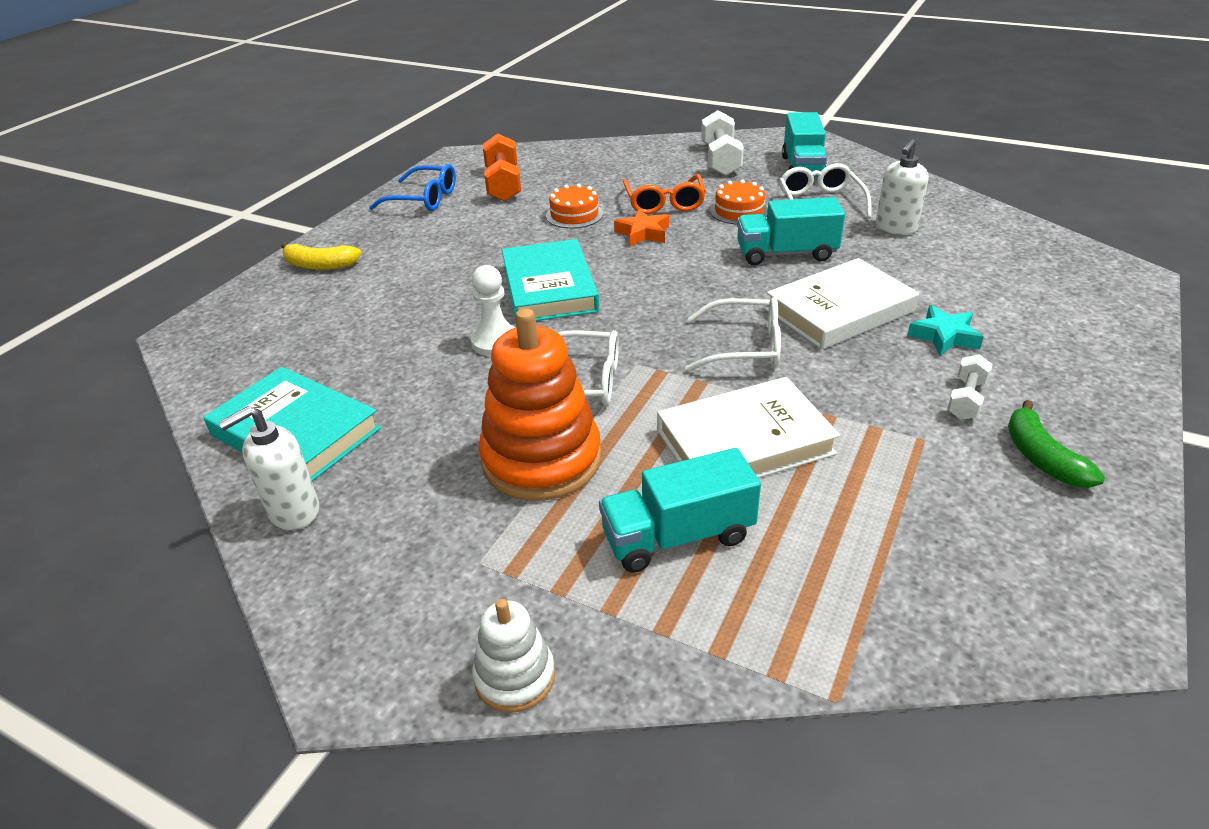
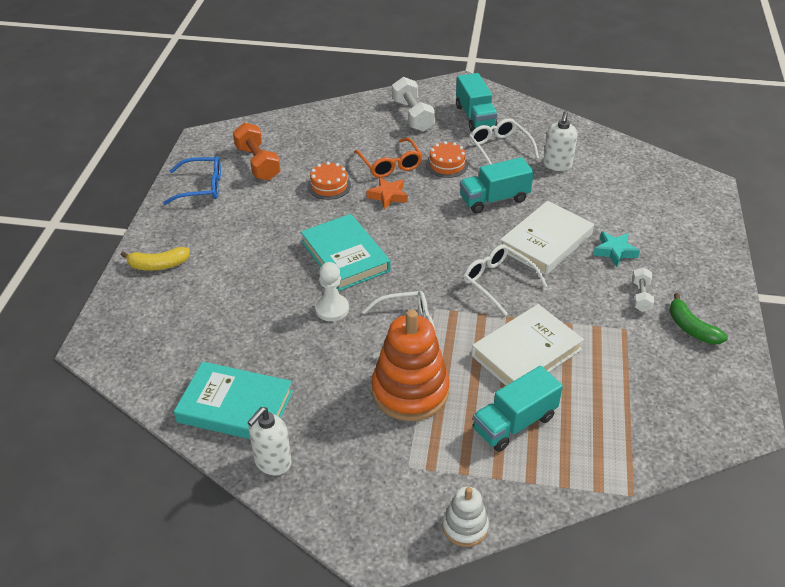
camera: 20 degrees left, 5 degrees up
white glasses [685,297,781,372] -> white glasses turned 120 degrees counterclockwise [463,244,548,316]

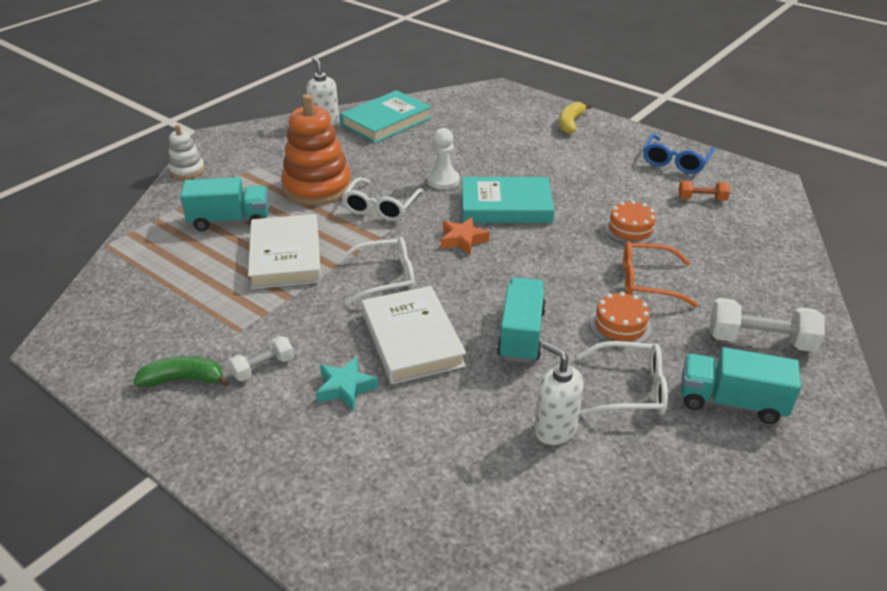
camera: 120 degrees right, 5 degrees down
orange dumbbell [233,123,281,181] -> orange dumbbell [678,181,730,201], size x0.58
orange star [367,177,408,210] -> orange star moved to [441,217,490,255]
turquoise truck [473,366,563,452] -> turquoise truck turned 90 degrees clockwise [180,177,269,231]
white dumbbell [632,267,654,312] -> white dumbbell turned 75 degrees counterclockwise [228,336,294,381]

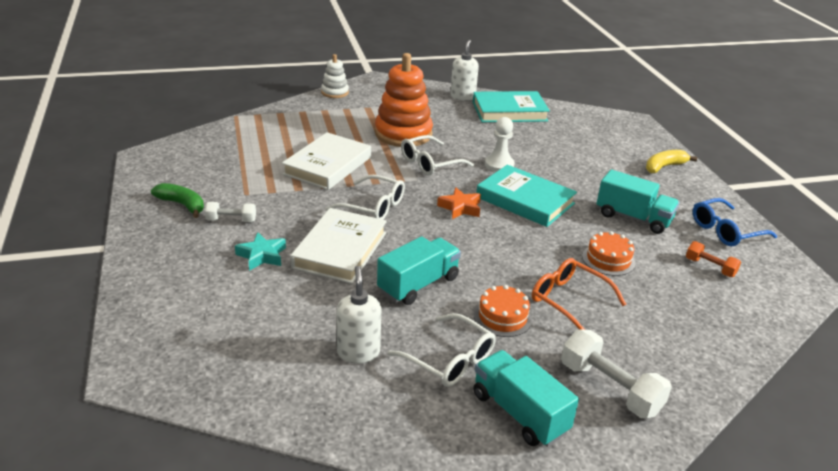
camera: 35 degrees right, 5 degrees down
turquoise truck [180,177,269,231] -> turquoise truck moved to [596,169,679,234]

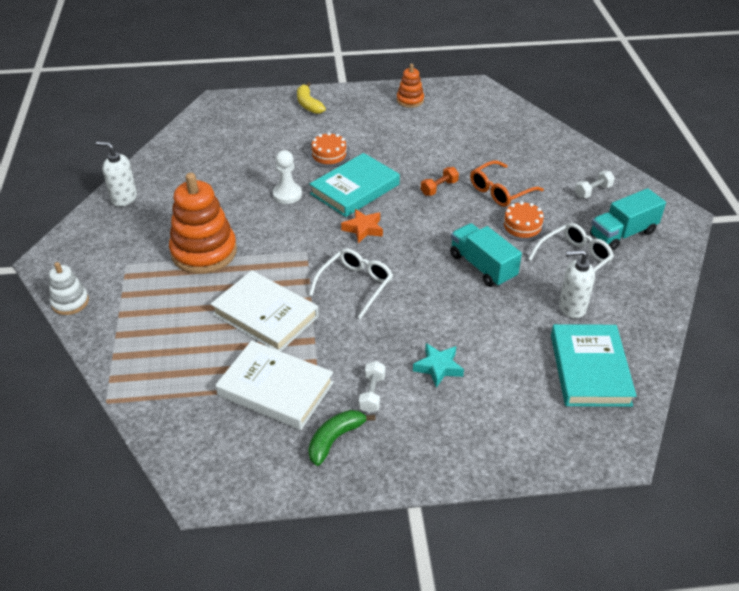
camera: 80 degrees left, 10 degrees up
white book [290,208,387,284] -> white book moved to [216,340,334,430]
white glasses [401,135,474,176] -> none
turquoise book [473,91,550,122] -> turquoise book moved to [551,324,637,407]
white dumbbell [561,330,672,418] -> white dumbbell [575,171,615,198], size x0.58
orange cake [582,231,635,276] -> orange cake moved to [309,132,350,168]
turquoise truck [596,169,679,234] -> none
orange dumbbell [686,241,741,277] -> orange dumbbell moved to [421,167,459,196]
blue glasses [693,198,777,246] -> orange stacking toy [397,64,424,108]

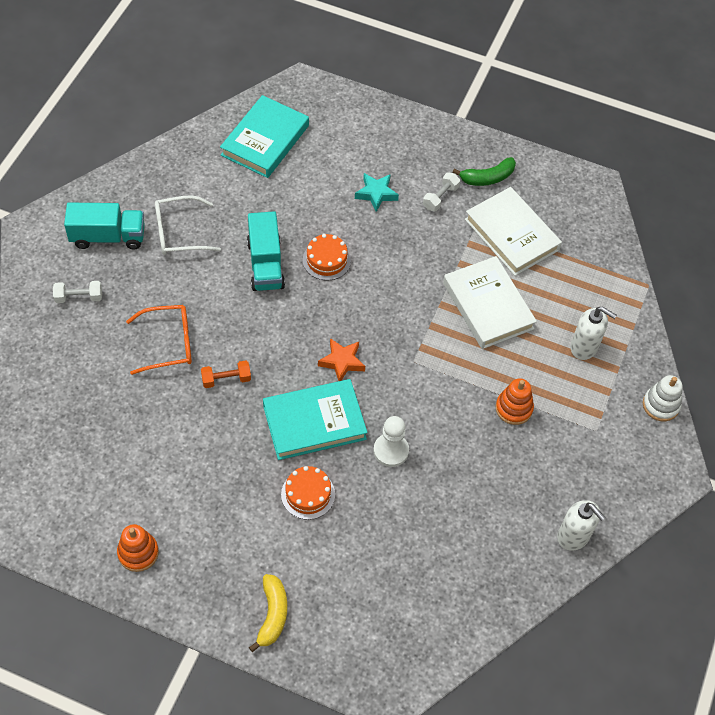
camera: 155 degrees left, 15 degrees up
orange stacking toy [169,173,237,274] -> orange stacking toy [495,378,534,425], size x0.52
white glasses [309,248,393,319] -> none
orange cake [500,201,546,242] -> orange cake moved to [303,234,351,281]
white soap dispenser [559,250,595,319] -> white soap dispenser moved to [571,306,617,360]

